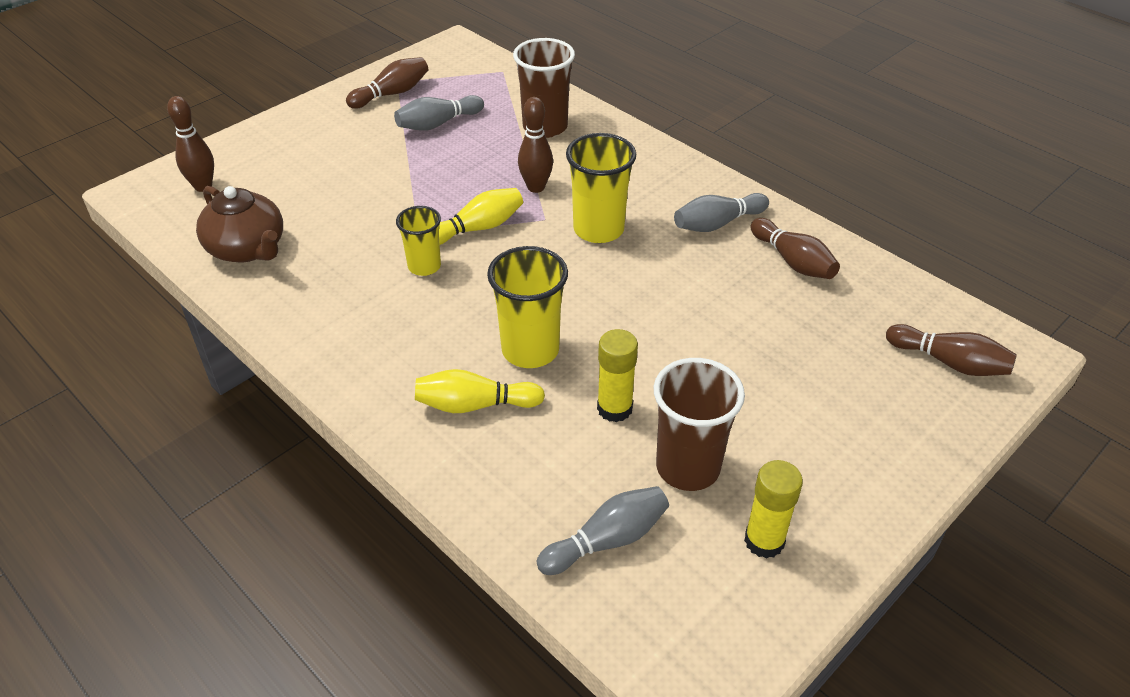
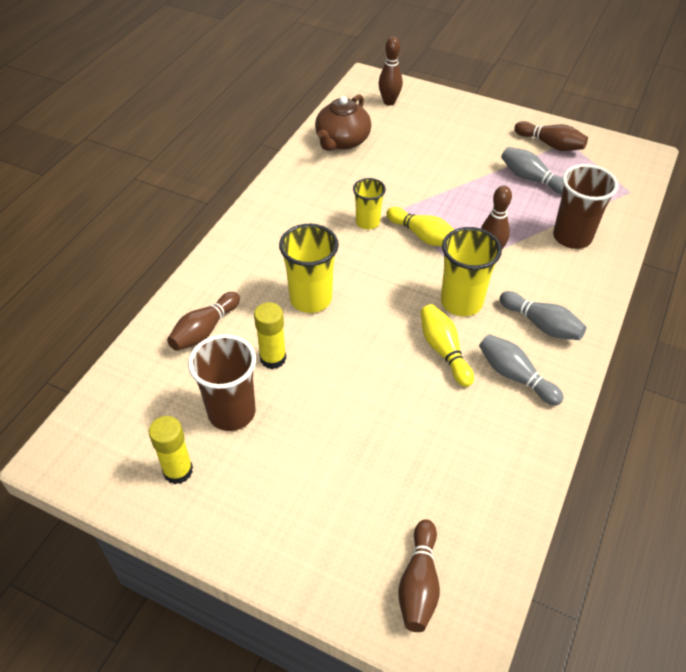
camera: 70 degrees right, 5 degrees up
yellow bowling pin [415,369,545,413] -> yellow bowling pin moved to [420,304,474,387]
grey bowling pin [537,486,669,575] -> grey bowling pin moved to [499,291,586,340]
brown bowling pin [750,218,840,279] -> brown bowling pin moved to [167,292,240,351]

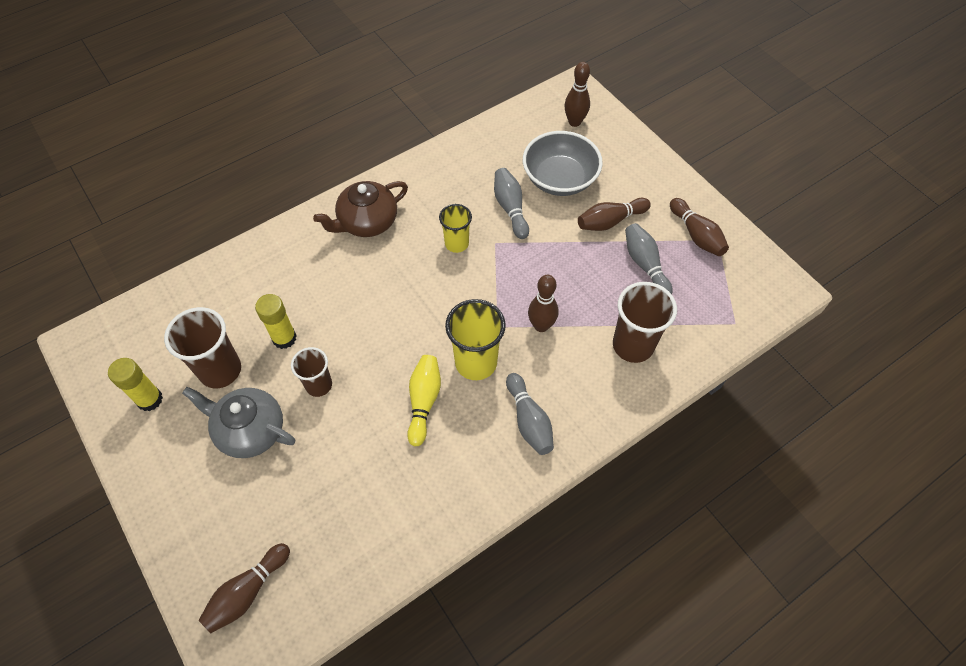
camera: 30 degrees right, 10 degrees up
brown bowling pin [167,292,240,351] -> brown bowling pin moved to [578,198,651,231]
yellow cup [279,224,339,313] -> none
brown teapot [315,94,371,151] -> brown teapot moved to [313,181,408,237]
yellow bowling pin [386,207,454,246] -> none
grey bowling pin [479,334,564,406] -> grey bowling pin moved to [494,168,529,239]
none -> grey teapot [182,387,295,458]
none -> brown cup [291,347,332,397]
none -> grey bowl [523,131,603,196]

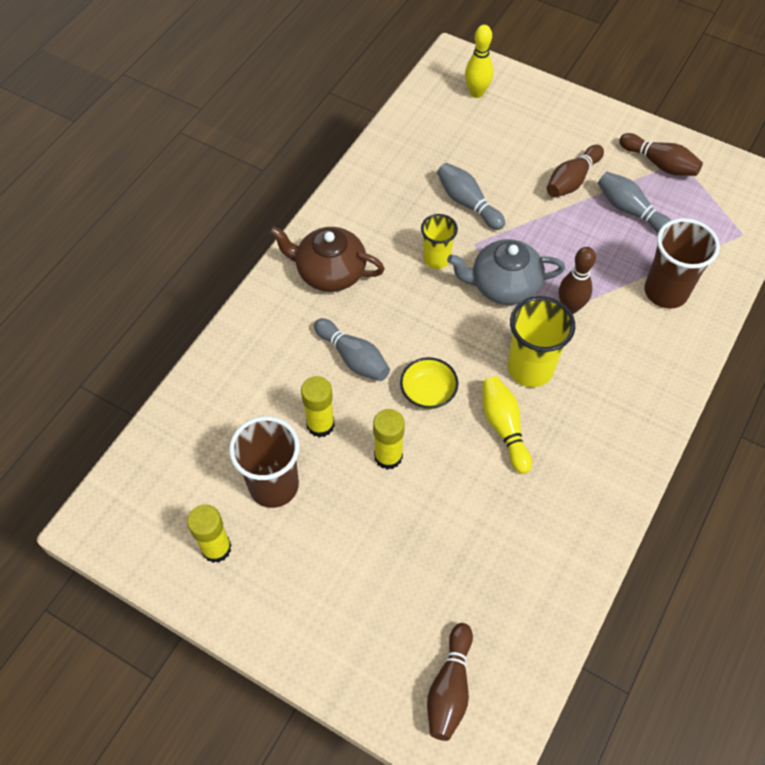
camera: 25 degrees left, 0 degrees up
grey teapot [182,387,295,458] -> grey teapot moved to [447,239,565,305]
brown cup [291,347,332,397] -> yellow glue stick [373,409,405,470]
brown teapot [313,181,408,237] -> brown teapot turned 75 degrees clockwise [269,226,385,292]
grey bowling pin [506,373,554,455] -> grey bowling pin moved to [314,318,390,381]
grey bowl [523,131,603,196] -> none
brown bowling pin [564,62,590,127] -> yellow bowling pin [465,25,493,98]
none -> yellow bowl [400,357,458,409]

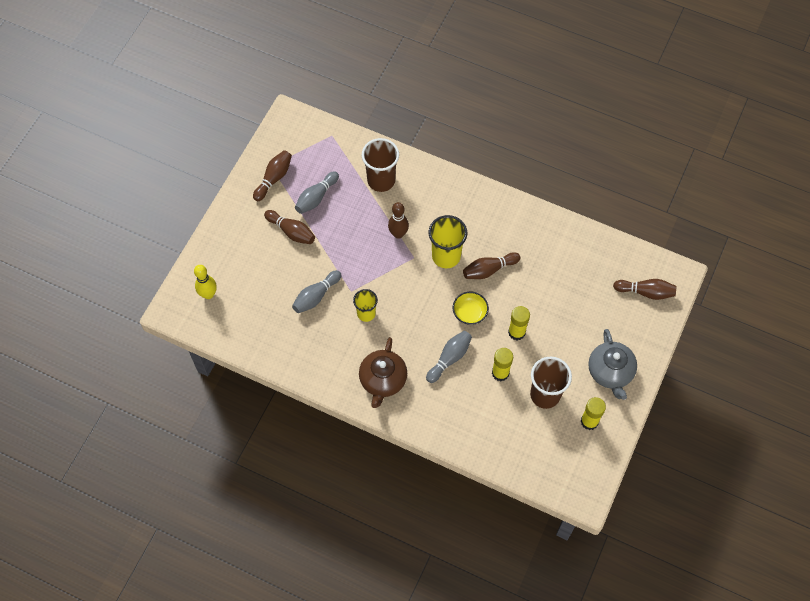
camera: 95 degrees left, 5 degrees up
grey teapot [447,239,565,305] -> grey teapot moved to [588,329,637,400]
yellow bowling pin [482,376,532,474] -> brown bowling pin [463,252,520,279]

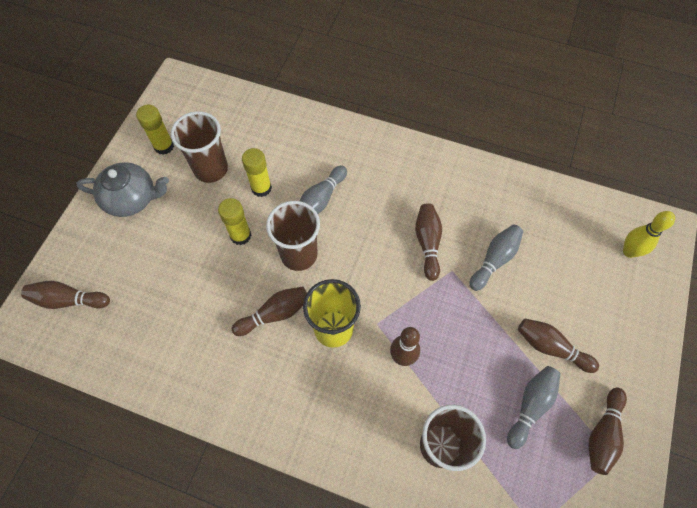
camera: 175 degrees right, 0 degrees up
yellow cup [353,289,378,322] -> brown bowling pin [415,203,442,281]
brown teapot [359,337,407,408] -> none
yellow bowl [453,292,489,325] -> brown cup [266,201,320,271]
grey teapot [588,329,637,400] -> grey teapot turned 105 degrees clockwise [76,162,169,217]

